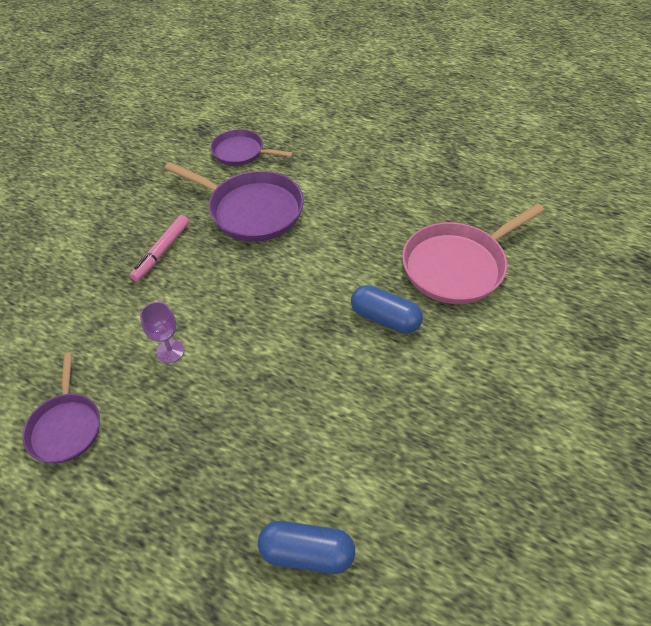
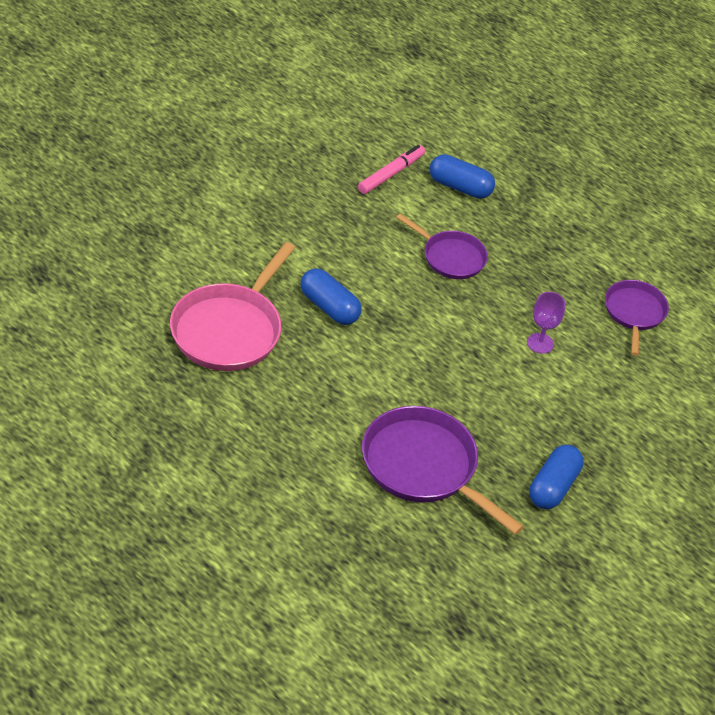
camera: 170 degrees left, 5 degrees down
pink marker [130,215,189,282] -> pink marker moved to [358,145,425,194]
purple pan [211,129,293,166] -> purple pan moved to [396,214,488,279]
pink pan [402,203,545,304] -> pink pan turned 135 degrees clockwise [170,242,295,371]
none -> blue capsule [529,444,584,509]

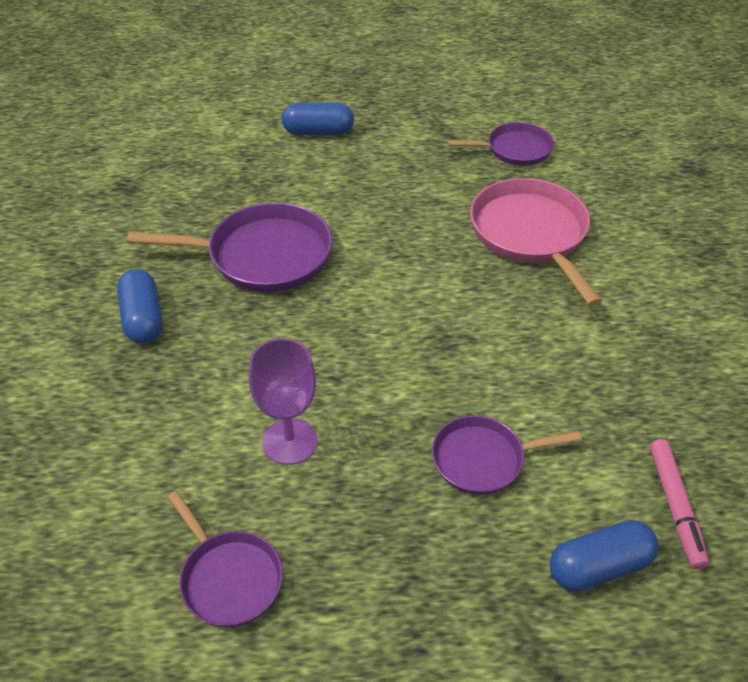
camera: 140 degrees right, 0 degrees up
blue capsule [301,268,361,325] -> blue capsule moved to [282,103,354,135]
purple goblet [527,292,565,354] -> purple goblet [249,338,318,465], size x1.50
none -> purple pan [447,122,554,166]

